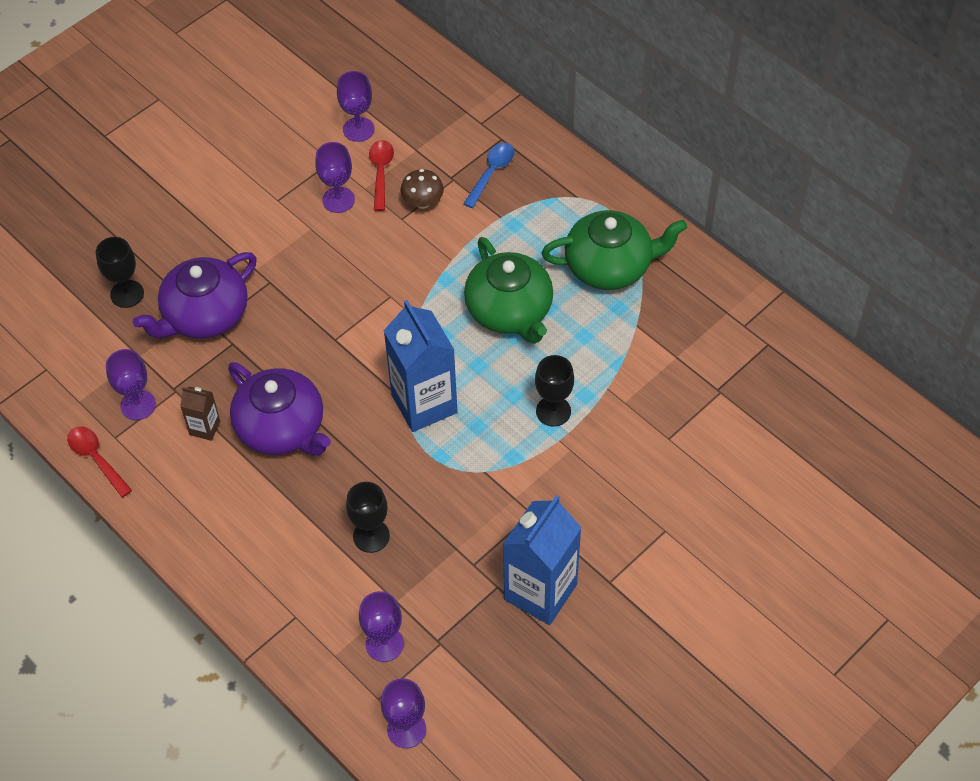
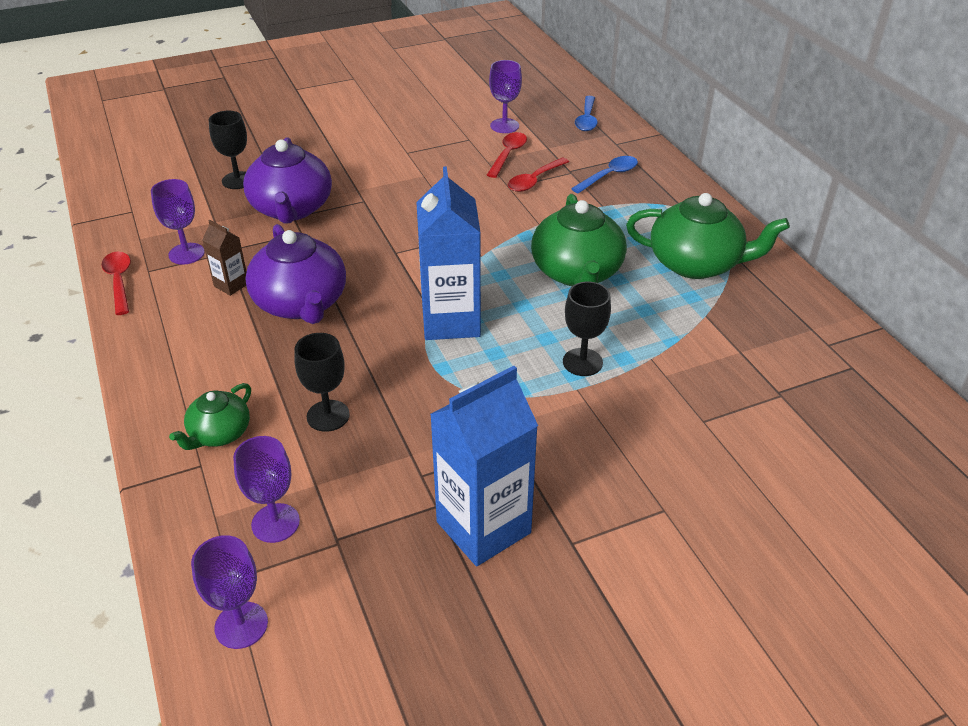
camera: 20 degrees right, 15 degrees down
purple teapot [133,252,257,339] -> purple teapot turned 75 degrees counterclockwise [243,137,332,224]
purple goblet [315,142,355,213] -> none
brown mushroom [400,169,444,209] -> red spoon [508,158,569,192]
none -> green teapot [169,383,251,450]
none -> blue spoon [575,96,598,131]

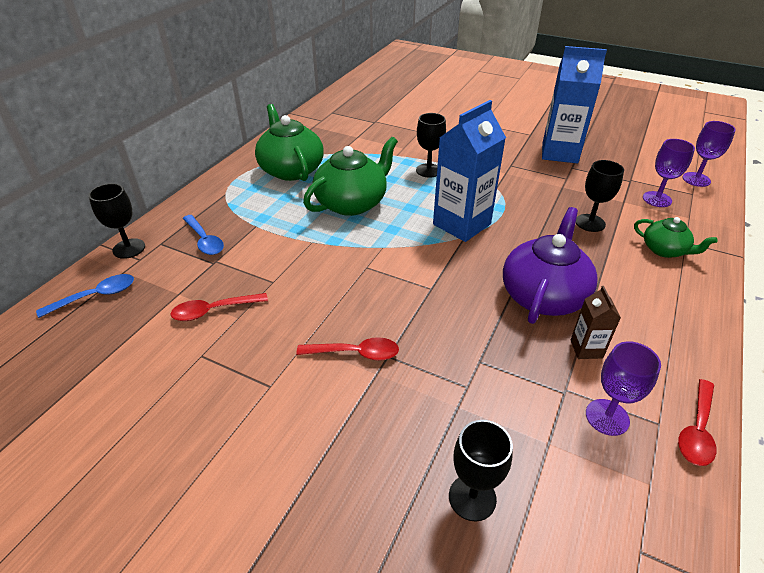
camera: 130 degrees left, 0 degrees up
green teapot [169,383,251,450] -> green teapot turned 45 degrees clockwise [634,217,718,258]
purple teapot [243,137,332,224] -> none
purple goblet [489,60,522,133] -> none
red spoon [508,158,569,192] -> red spoon moved to [297,337,399,361]
blue spoon [571,156,638,194] -> blue spoon turned 135 degrees counterclockwise [183,215,224,255]
none -> black goblet [89,183,145,259]

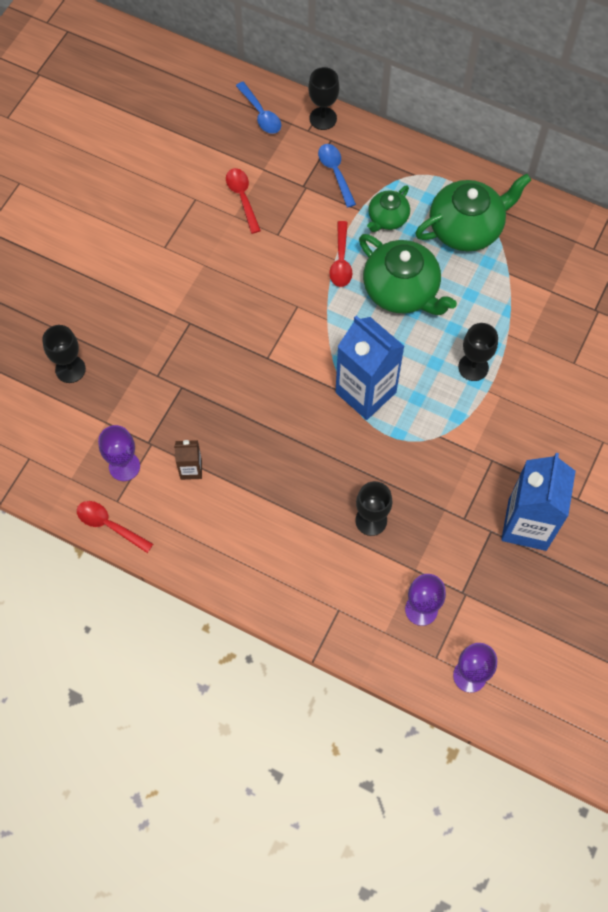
camera: 90 degrees right, 25 degrees up
blue spoon [183,215,224,255] -> blue spoon turned 105 degrees clockwise [318,144,356,208]
red spoon [297,337,399,361] -> red spoon moved to [330,221,352,287]
purple teapot [503,207,598,324] -> none
green teapot [634,217,718,258] -> green teapot moved to [367,185,410,232]

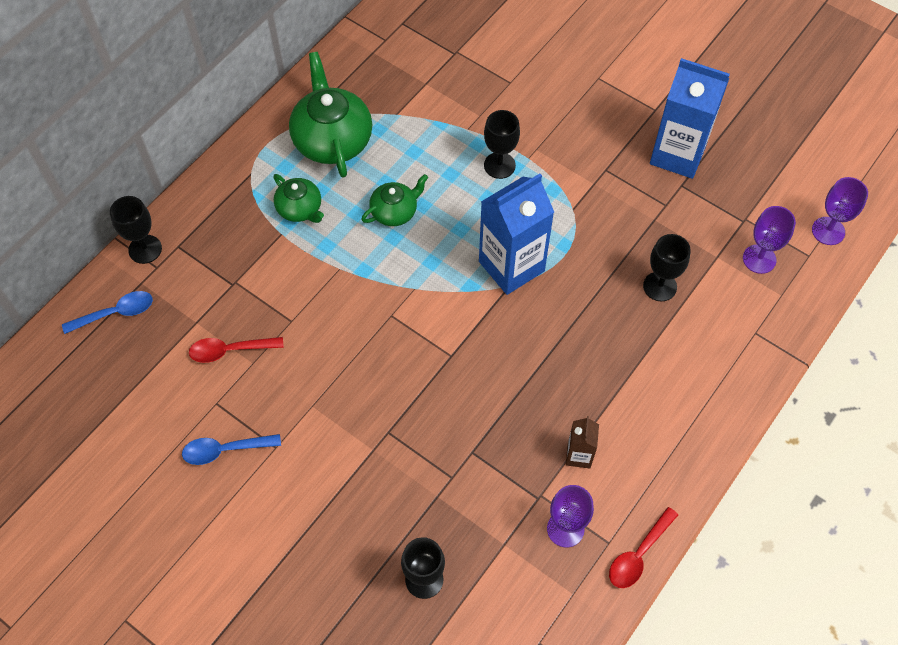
camera: 80 degrees left, 5 degrees down
blue spoon [318,144,356,208] -> blue spoon moved to [182,434,281,465]
red spoon [330,221,352,287] -> none
green teapot [359,234,457,315] -> green teapot [361,174,428,226], size x0.56

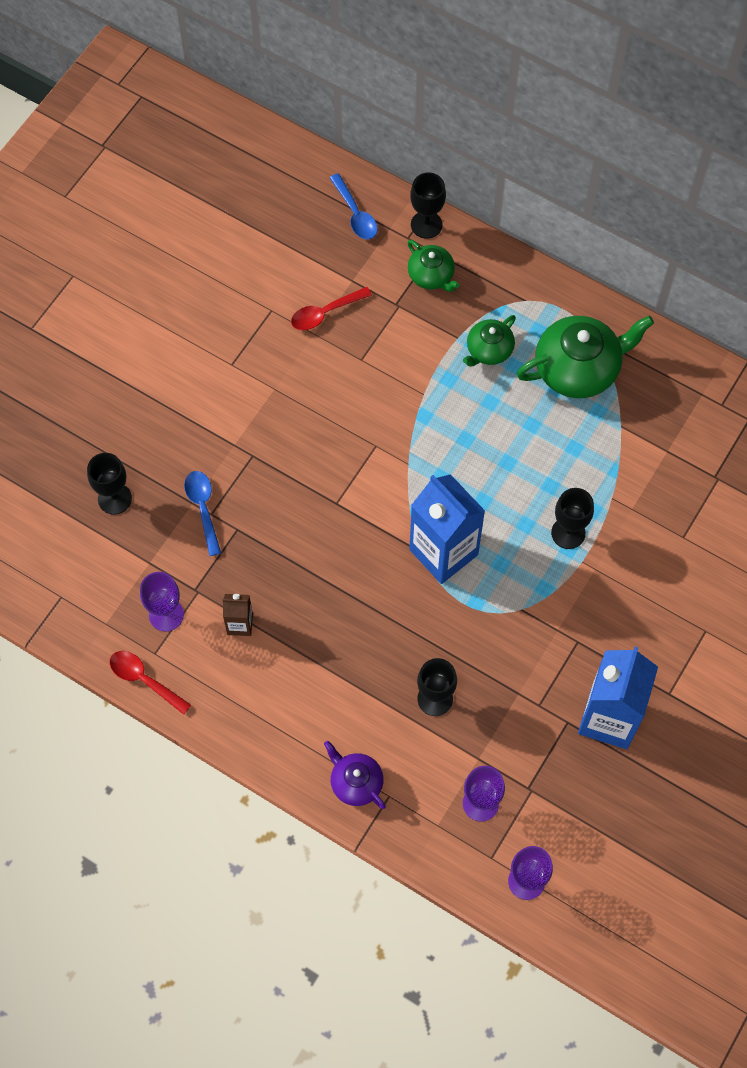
camera: 85 degrees right, 5 degrees up
blue spoon [182,434,281,465] -> blue spoon moved to [184,471,221,556]
red spoon [189,337,284,363] -> red spoon turned 105 degrees counterclockwise [291,287,372,330]
green teapot [361,174,428,226] -> green teapot moved to [408,240,460,292]
none -> purple teapot [324,741,386,809]

